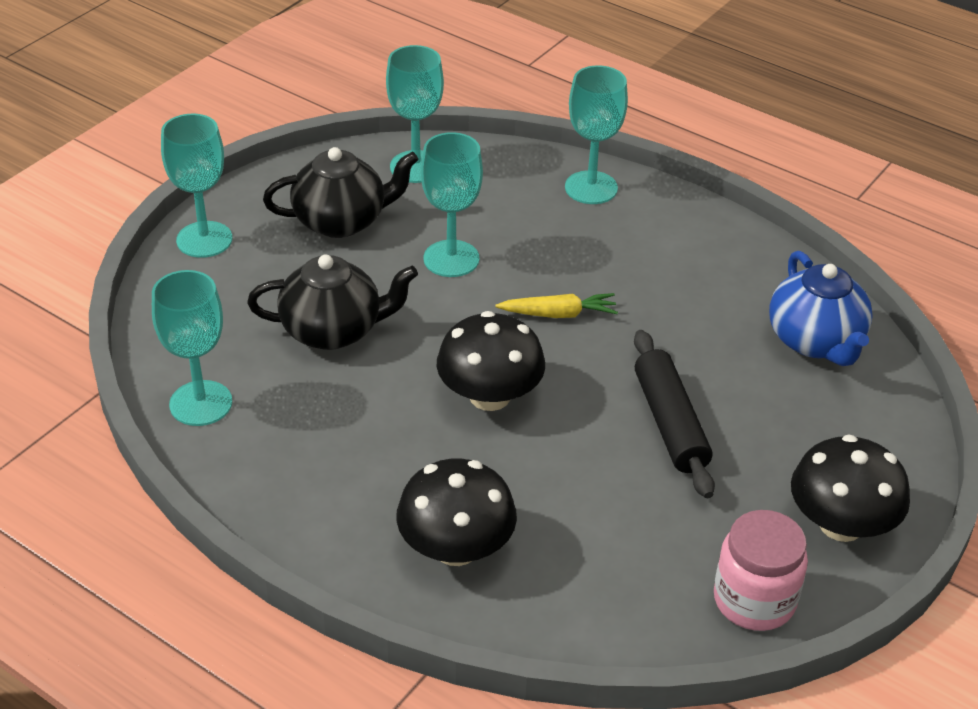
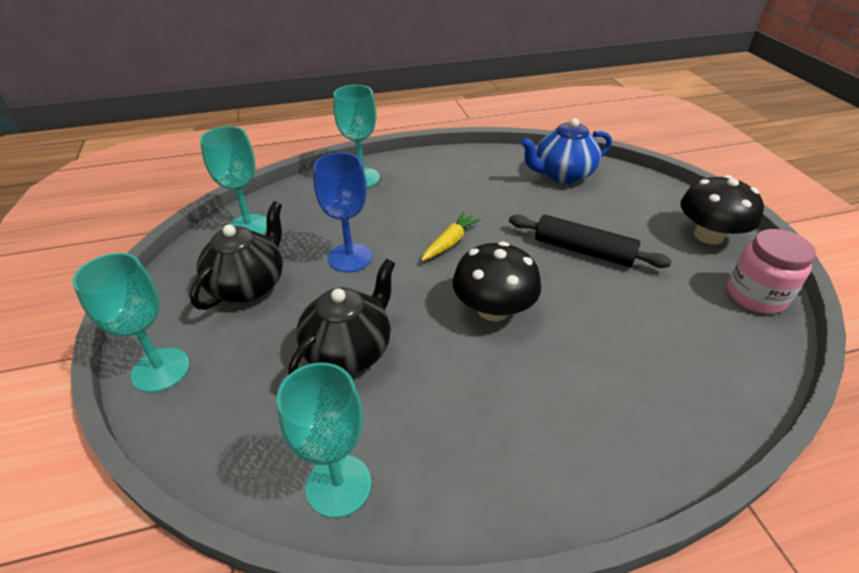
camera: 50 degrees left, 0 degrees up
black mushroom [396,459,517,566] -> none
turquoise goblet [421,132,483,277] -> blue goblet [313,153,372,272]
blue teapot [769,251,873,366] -> blue teapot turned 135 degrees clockwise [520,118,612,184]

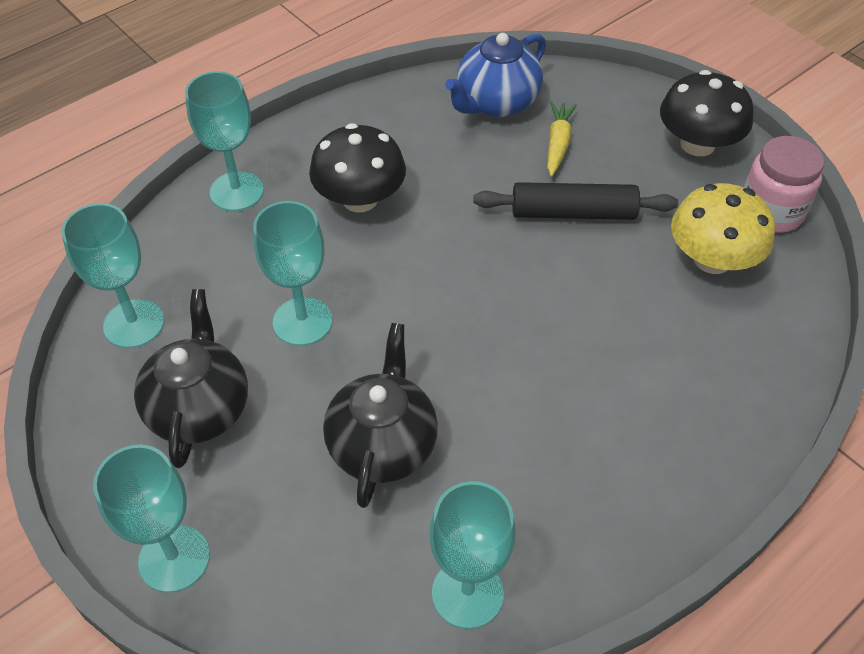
camera: 25 degrees left, 10 degrees up
blue goblet [313,153,372,272] -> turquoise goblet [253,201,332,346]
yellow carrot [421,212,481,261] -> yellow carrot moved to [547,101,577,177]
black mushroom [453,241,541,321] -> black mushroom moved to [309,123,406,212]
none -> yellow mushroom [671,183,775,274]

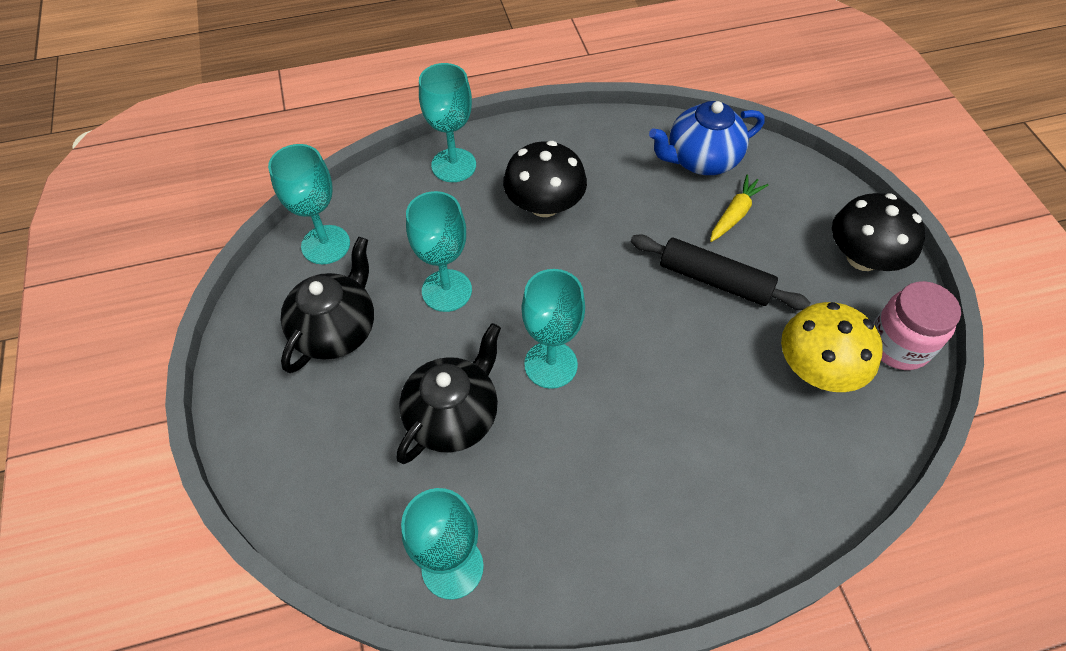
camera: 25 degrees right, 5 degrees up
turquoise goblet [93,445,210,593] -> turquoise goblet moved to [522,269,585,389]

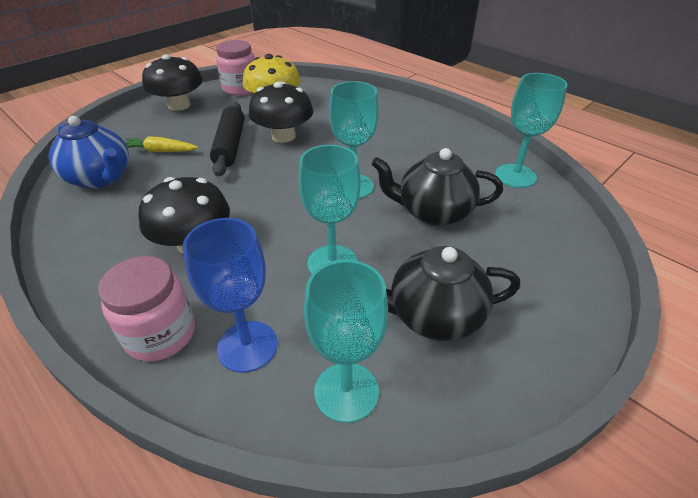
camera: 120 degrees left, 15 degrees down
turquoise goblet [419,63,476,182] -> pink jar [98,256,195,362]
none -> blue goblet [183,218,278,373]
none -> black mushroom [249,82,313,143]

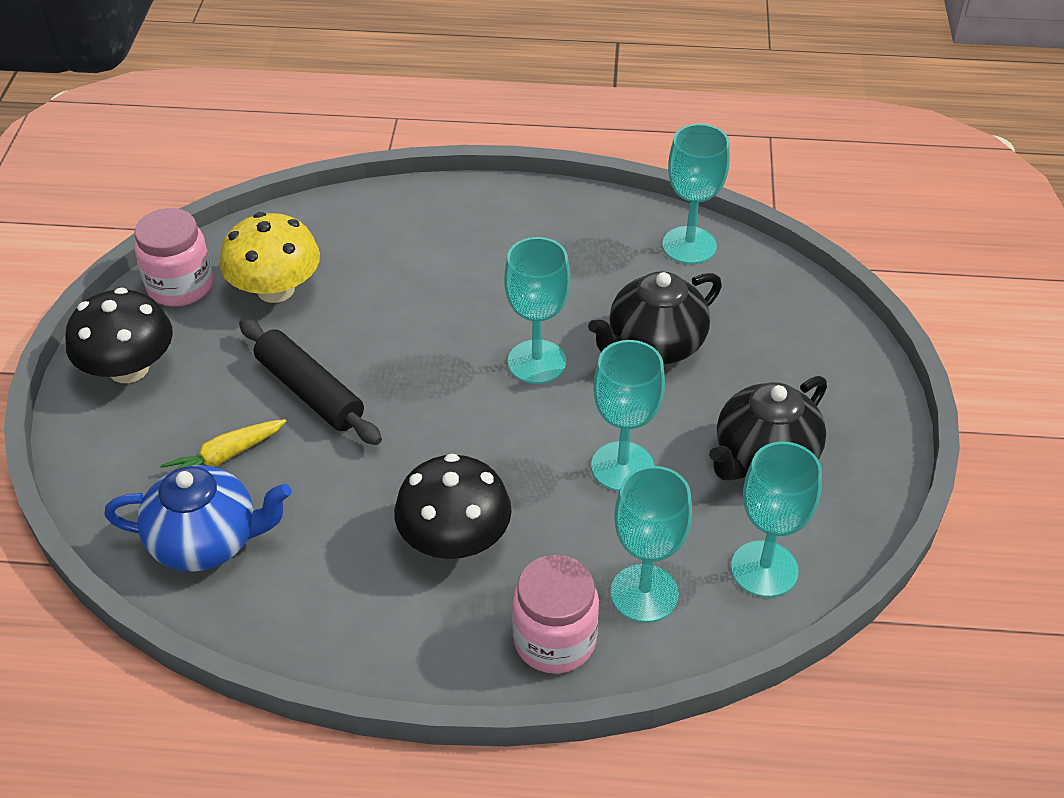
camera: 40 degrees left, 5 degrees up
blue goblet [183,218,278,373] -> turquoise goblet [611,466,692,623]
black mushroom [249,82,313,143] -> none

